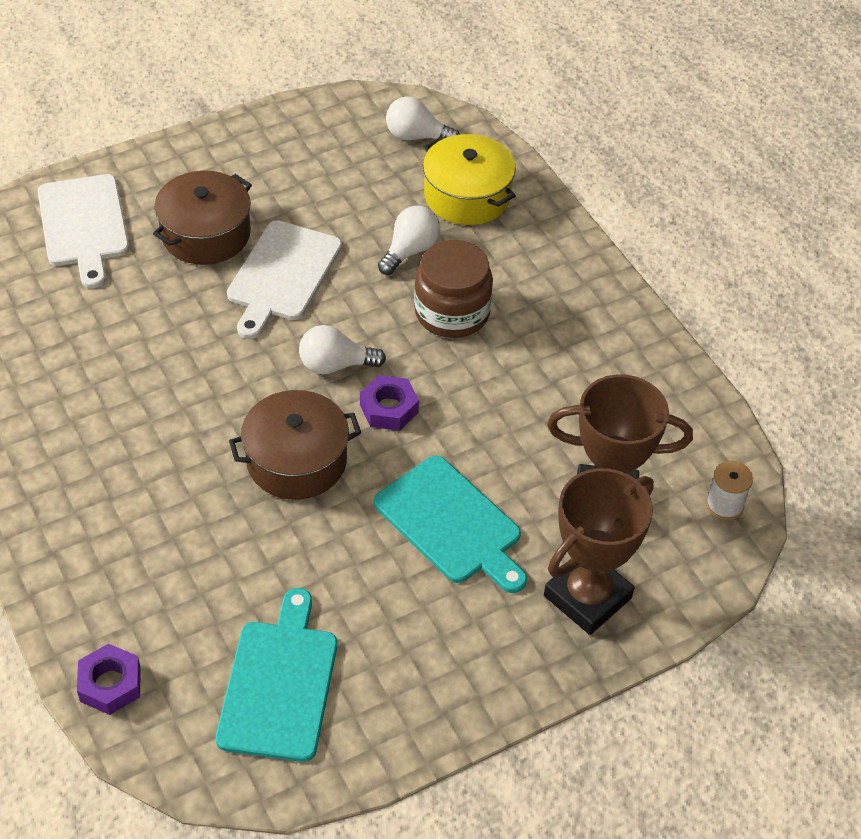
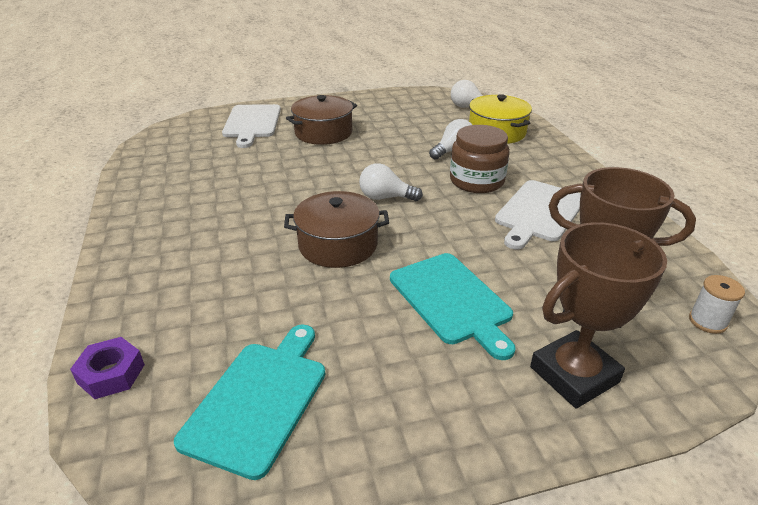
camera: 15 degrees right, 15 degrees down
white cutting board [227,220,342,339] -> white cutting board moved to [495,180,581,249]
purple nut [360,375,419,431] -> none

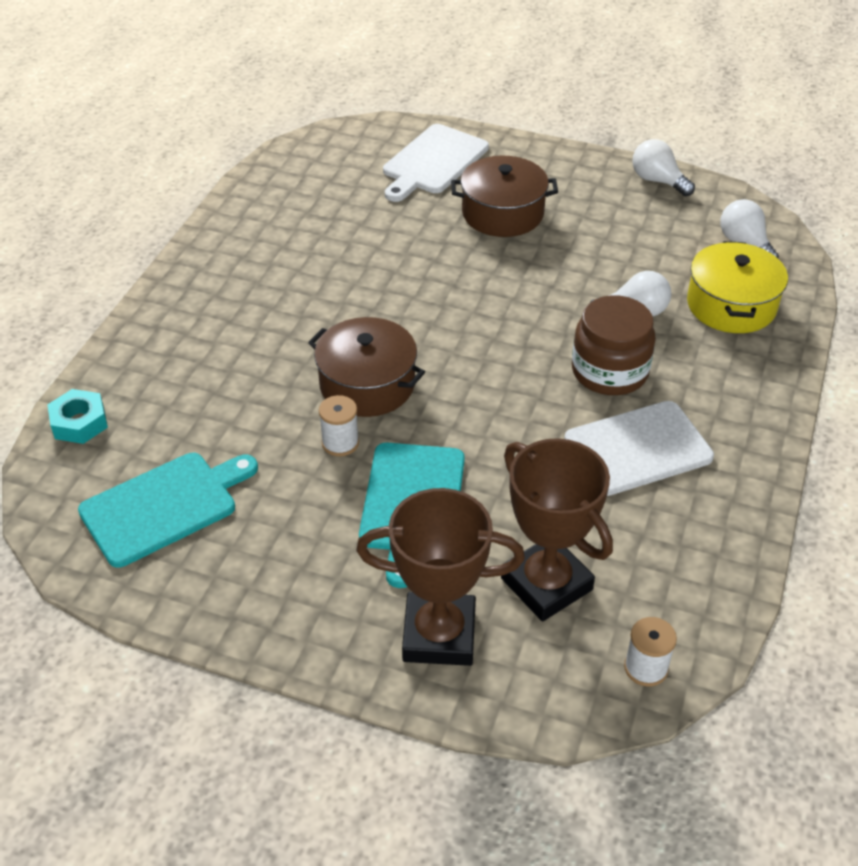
camera: 35 degrees right, 10 degrees up
purple nut [70,337,145,399] -> turquoise nut [47,389,108,444]
white light bulb [359,163,423,201] -> white light bulb moved to [632,139,695,196]
none -> white spool [319,395,359,456]

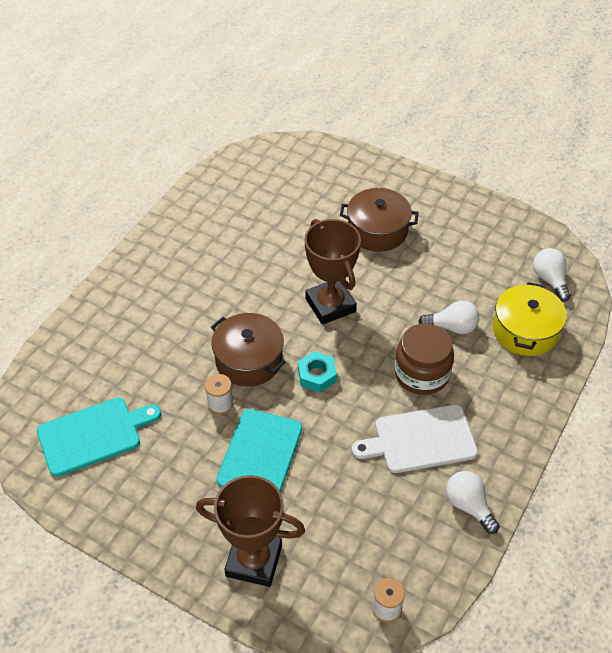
camera: 10 degrees right, 5 degrees up
turquoise nut [47,389,108,444] -> turquoise nut moved to [298,351,337,392]
white cutting board [383,124,489,202] -> none
brown trophy [501,438,613,621] -> brown trophy moved to [304,219,361,325]
white light bulb [632,139,695,196] -> white light bulb moved to [446,471,499,534]

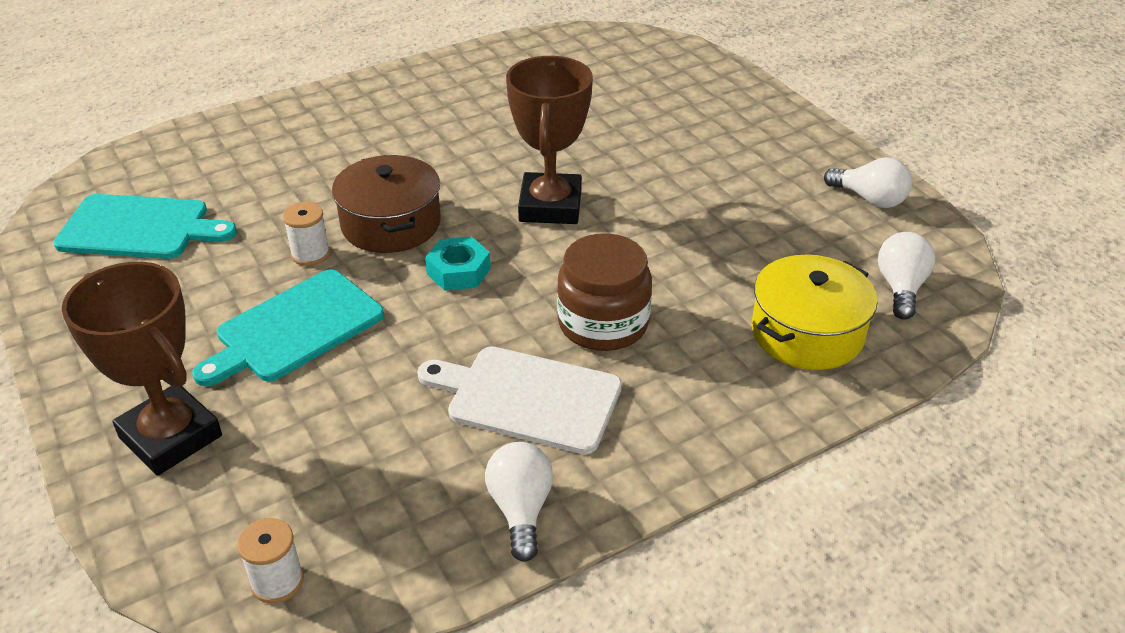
camera: 30 degrees right, 10 degrees down
brown pot [340,188,419,252] -> none
white light bulb [418,300,479,334] -> white light bulb moved to [824,157,912,208]

